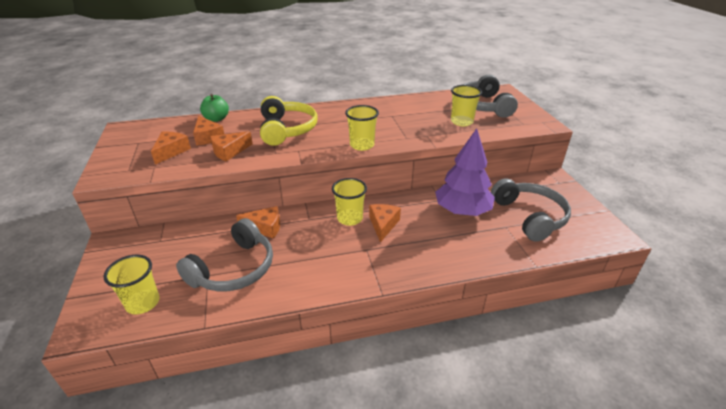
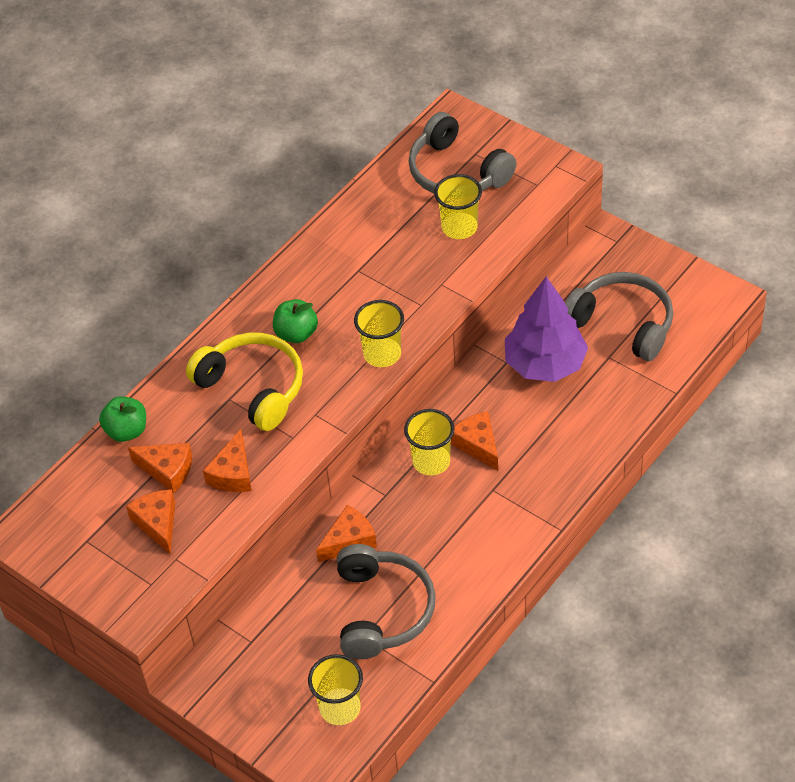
camera: 35 degrees left, 15 degrees up
none -> green apple [273,299,318,343]

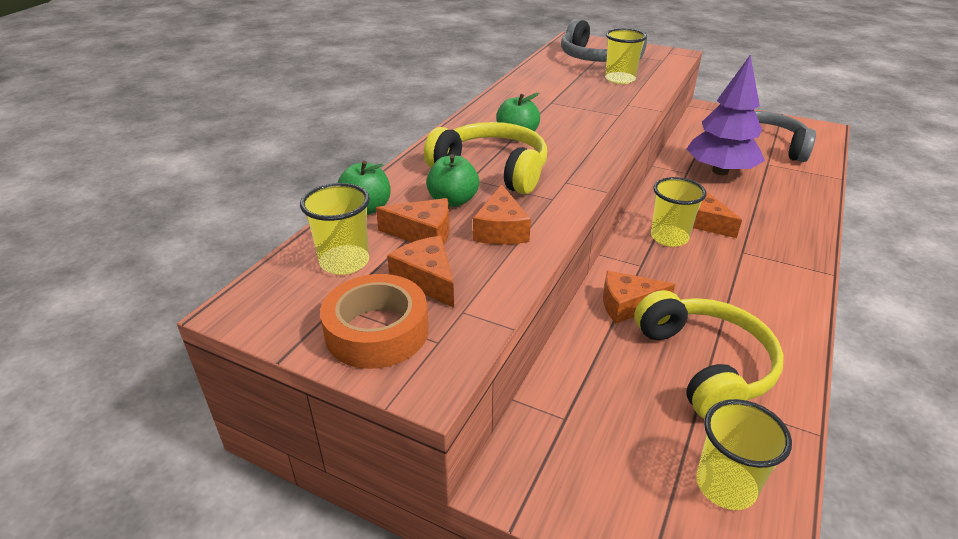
camera: 15 degrees left, 15 degrees down
orange cheese [316,505,377,562] -> orange cheese turned 135 degrees counterclockwise [603,271,675,323]
grey headphones [337,544,436,659] -> yellow headphones [635,290,784,419]
yellow cup [354,300,404,367] -> yellow cup moved to [300,183,370,275]
none -> orange tape [320,274,429,369]
none -> green apple [426,154,479,207]

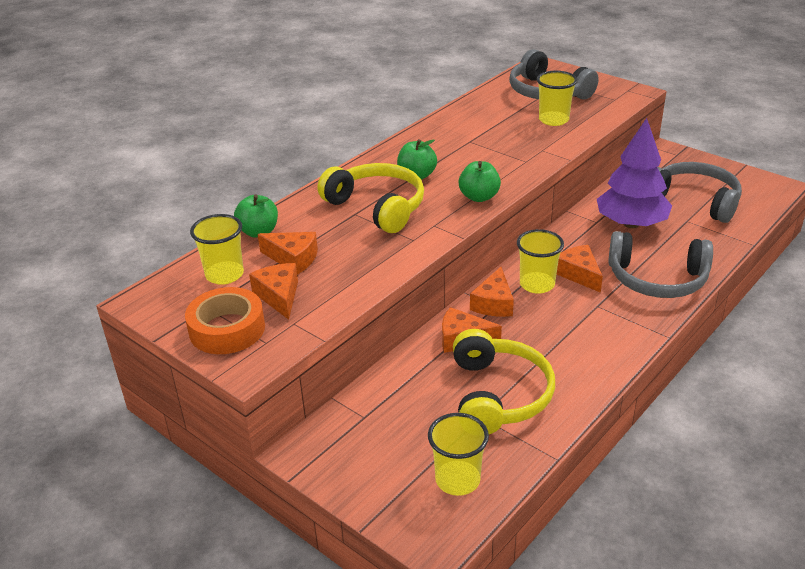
camera: 15 degrees right, 0 degrees up
green apple [426,154,479,207] -> green apple moved to [458,161,501,202]
orange cheese [473,185,531,245] -> orange cheese moved to [470,267,514,317]
none -> grey headphones [608,231,713,298]

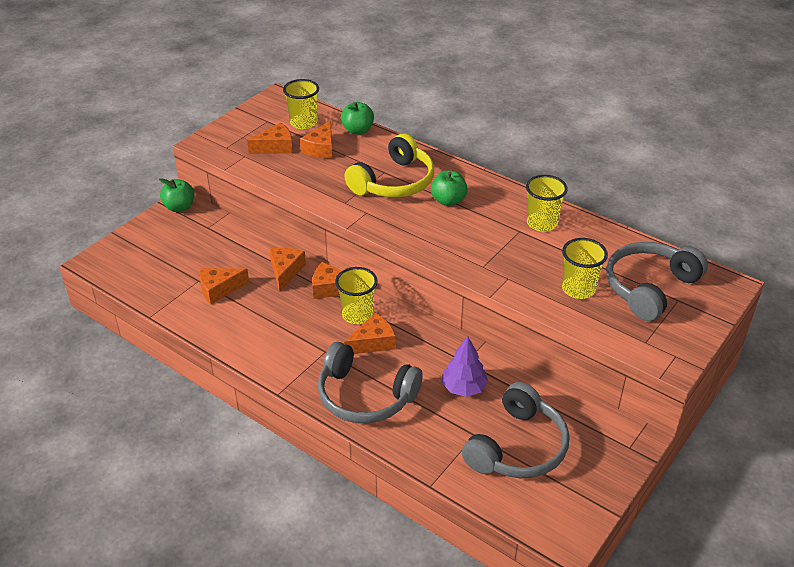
camera: 85 degrees right, 5 degrees up
orange tape [185,287,265,354] -> none
yellow cup [428,413,489,496] -> yellow cup moved to [526,175,568,232]
yellow headphones [453,329,555,434] -> orange cheese [199,268,249,304]
green apple [458,161,501,202] -> green apple moved to [159,178,195,212]
purple tree [597,118,672,228] -> purple tree [442,336,488,397], size x0.59
grey headphones [608,231,713,298] -> grey headphones turned 75 degrees counterclockwise [318,342,423,423]

